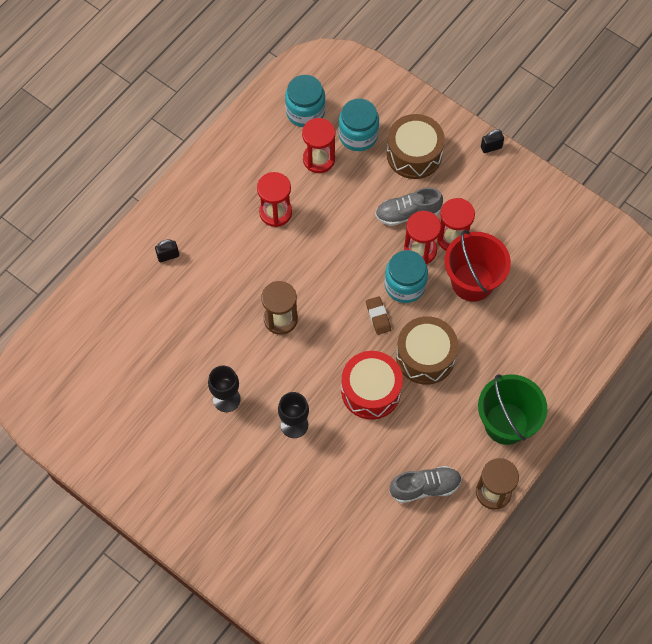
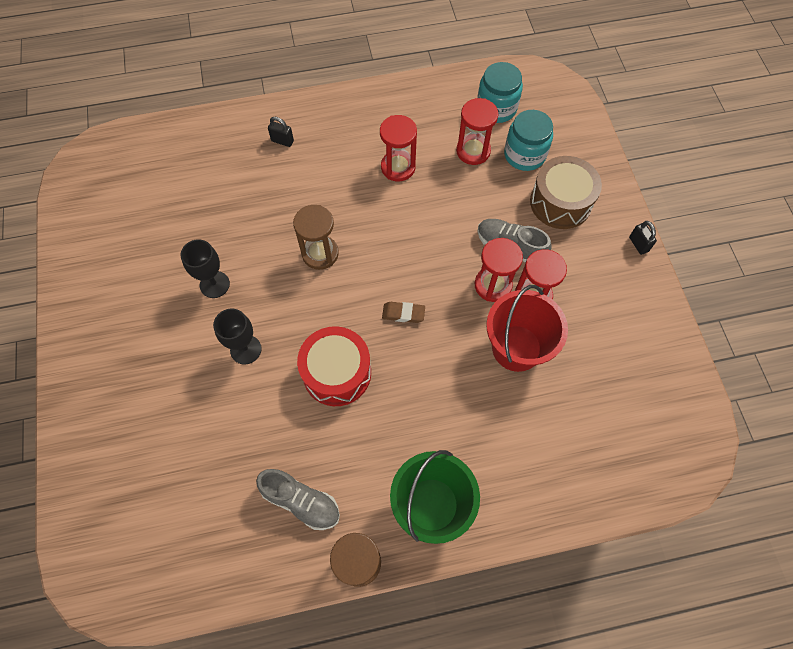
camera: 40 degrees right, 0 degrees up
brown eraser [366,296,391,335] -> brown eraser turned 75 degrees clockwise [382,302,425,323]
turquoise jar [385,250,428,303] -> none
brown drum [396,316,458,385] -> none
black padlock [481,129,504,153] -> black padlock turned 45 degrees clockwise [629,221,657,255]

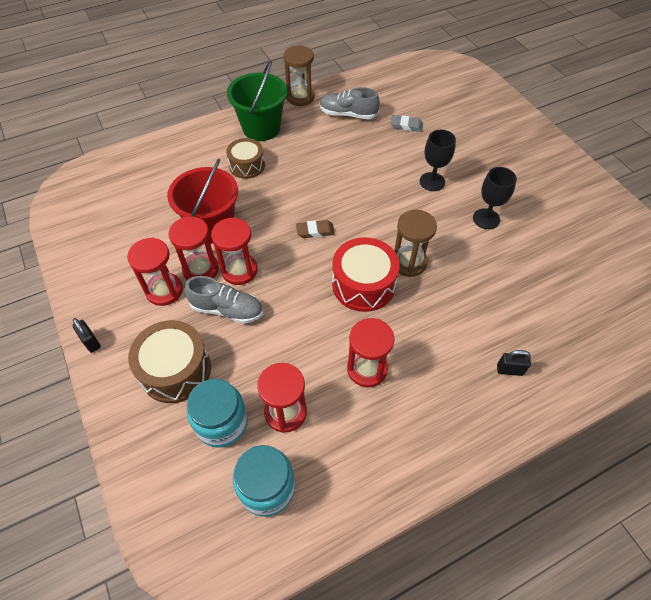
camera: 165 degrees right, 10 degrees down
red drum [297,326,371,406] -> red drum moved to [332,237,399,312]
none -> red hourglass [127,238,183,306]
none -> brown drum [226,138,265,179]
none -> grey eraser [390,115,423,132]

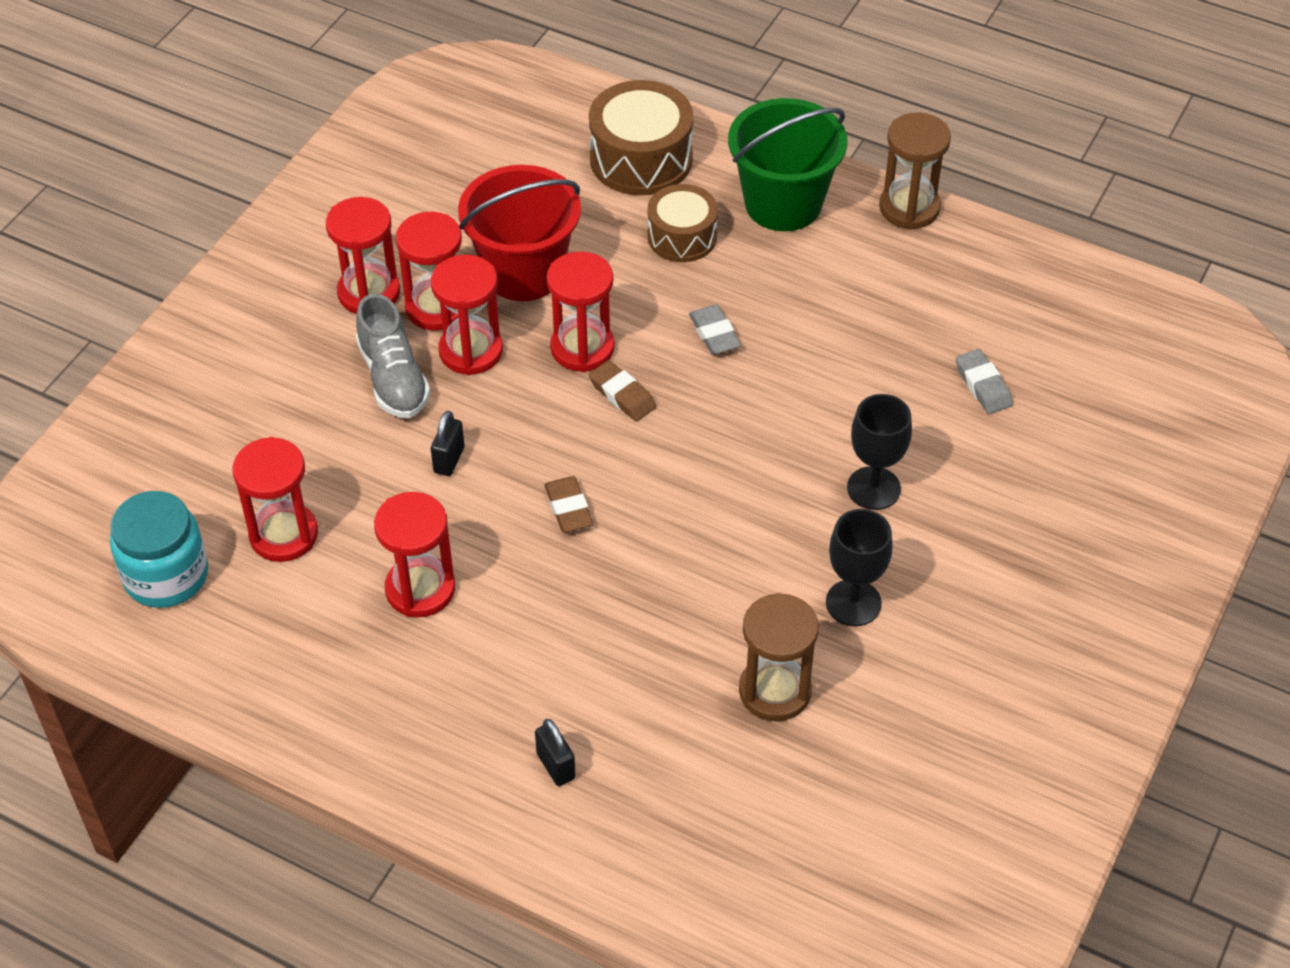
camera: 55 degrees right, 5 degrees down
black padlock [72,318,101,353] -> black padlock moved to [431,411,464,476]
brown drum [128,320,211,403] -> brown drum moved to [589,80,694,195]
turquoise jar [187,379,248,448] -> none
grey shoe [319,87,380,119] -> none
red drum [332,237,399,312] -> brown eraser [544,476,593,532]
brown hourglass [394,210,437,277] -> brown hourglass moved to [739,593,819,721]
none -> red hourglass [547,252,615,372]
none -> grey eraser [689,305,741,355]

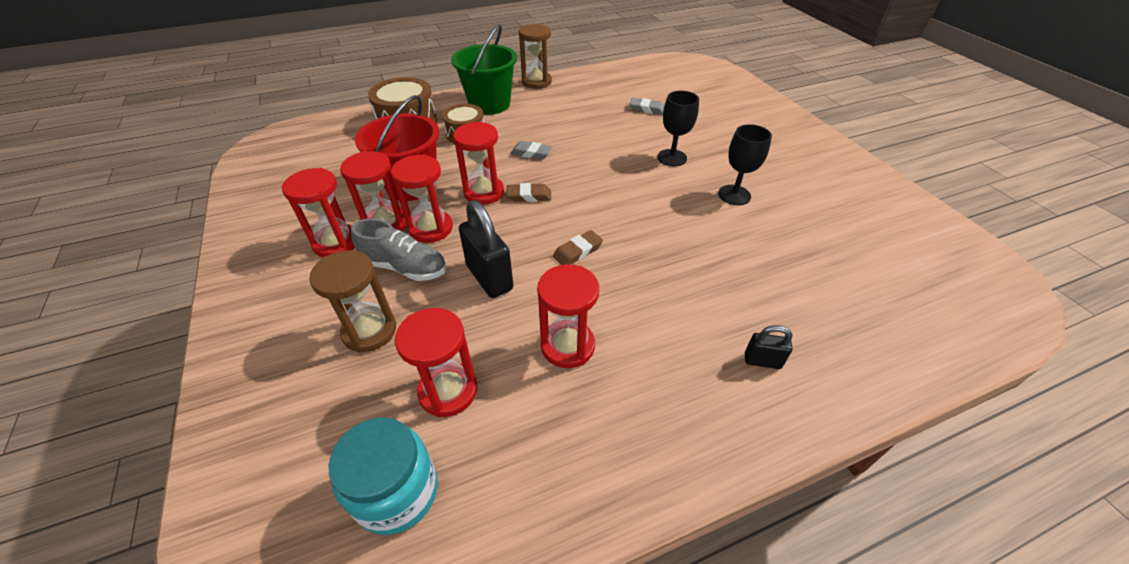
camera: 50 degrees left, 5 degrees down
black padlock [431,411,464,476] -> black padlock [459,200,513,298], size x1.90
brown eraser [544,476,593,532] -> brown eraser turned 60 degrees counterclockwise [553,230,603,265]
brown hourglass [739,593,819,721] -> brown hourglass moved to [309,250,396,353]

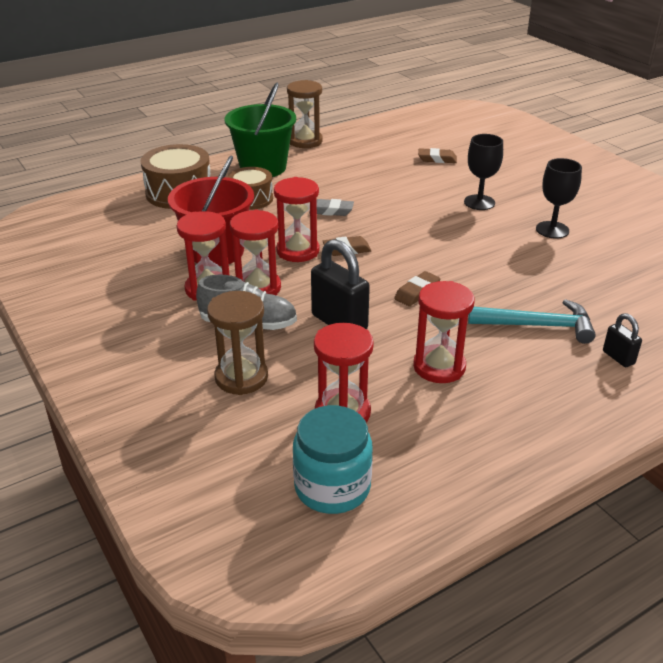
camera: 10 degrees left, 10 degrees down
red hourglass [281,168,355,257] -> none
grey eraser [630,98,665,115] -> brown eraser [418,148,457,163]
black padlock [745,325,793,369] -> black padlock turned 60 degrees clockwise [603,313,642,367]
none -> turquoise hammer [468,299,596,344]

